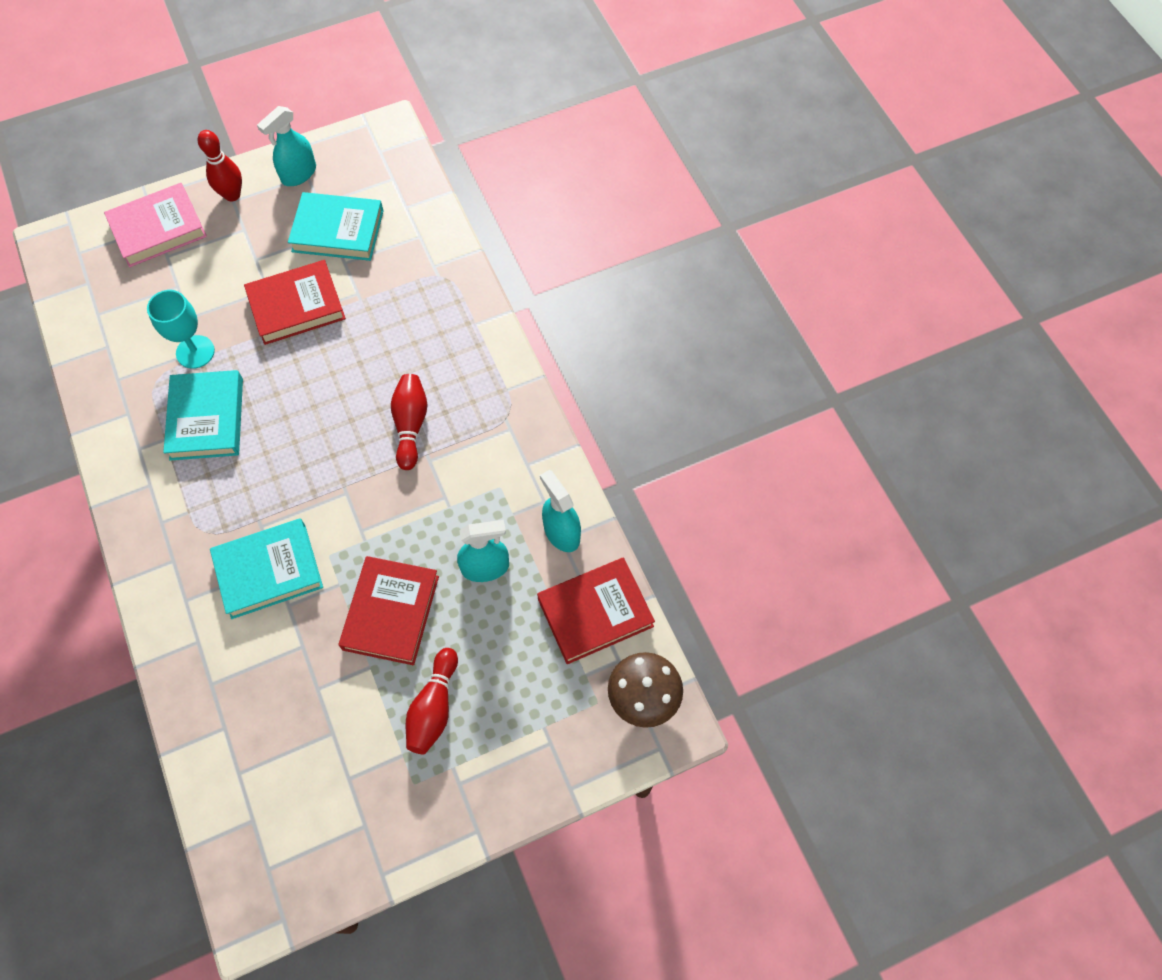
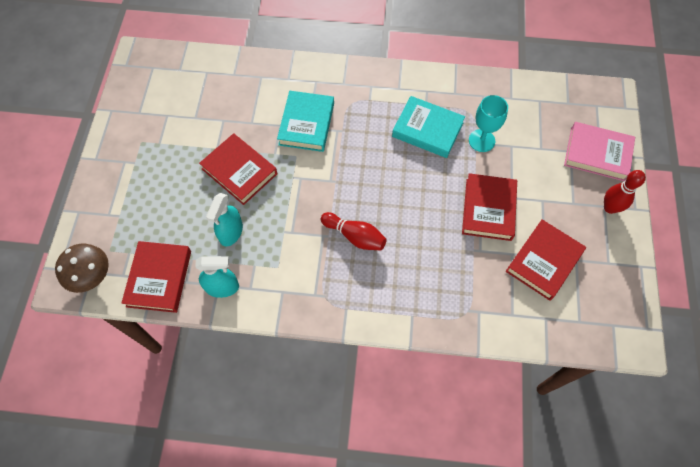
camera: 120 degrees right, 0 degrees up
pink book [104,183,207,267] -> pink book turned 75 degrees counterclockwise [564,122,635,181]
turquoise spray bottle [257,106,316,186] -> none
turquoise book [288,192,384,261] -> red book [506,219,586,301]
red bowling pin [406,648,458,754] -> none

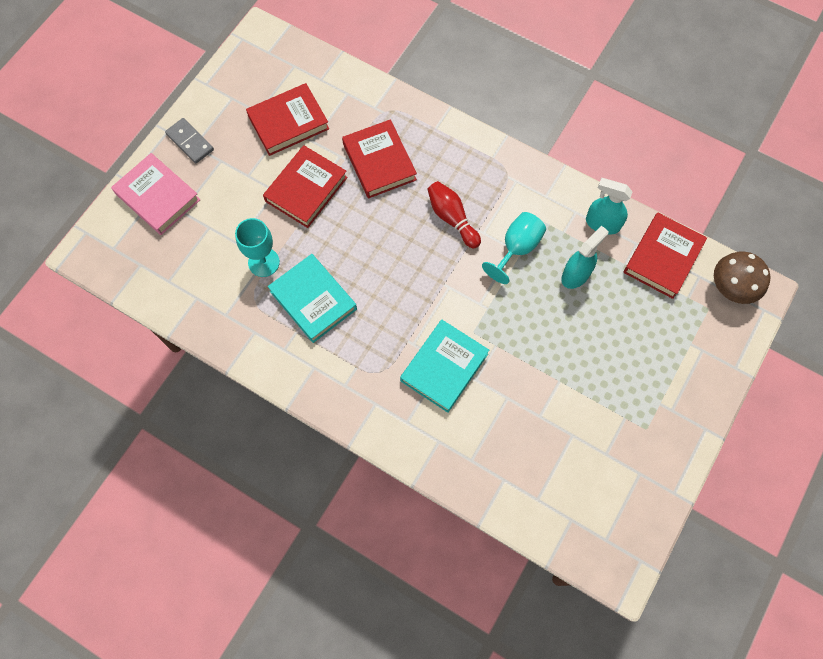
camera: 155 degrees left, 5 degrees up
red book [199,133,277,205] -> red book moved to [342,119,417,198]
red bowling pin [604,170,646,214] -> grey domino [165,118,214,164]
none -> turquoise goblet [482,212,546,284]

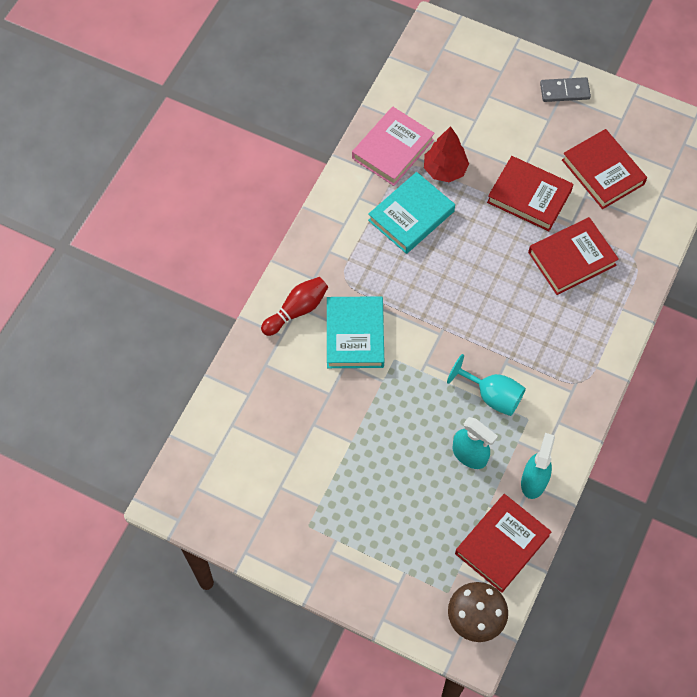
camera: 85 degrees right, 5 degrees down
pink book [111,153,200,235] -> pink book moved to [352,107,435,186]
grey domino [165,118,214,164] -> grey domino turned 45 degrees clockwise [540,77,591,102]
turquoise goblet [235,218,280,277] -> red tree [424,126,469,182]
turquoise book [400,320,489,413] -> turquoise book turned 60 degrees clockwise [327,296,384,368]
red bowling pin [427,181,481,248] -> red bowling pin moved to [261,277,328,336]
red book [624,213,707,299] -> red book turned 75 degrees counterclockwise [455,494,552,593]

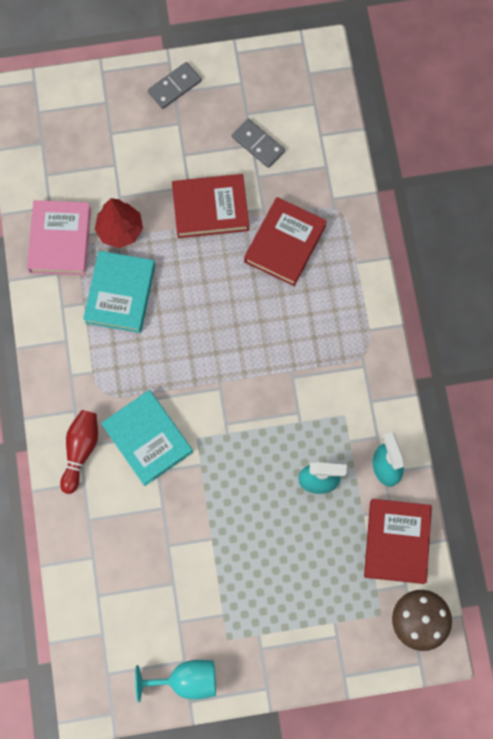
camera: 35 degrees left, 10 degrees up
turquoise goblet [447,354,526,416] -> turquoise goblet moved to [135,660,216,702]
red book [562,129,647,209] -> grey domino [232,119,285,168]

